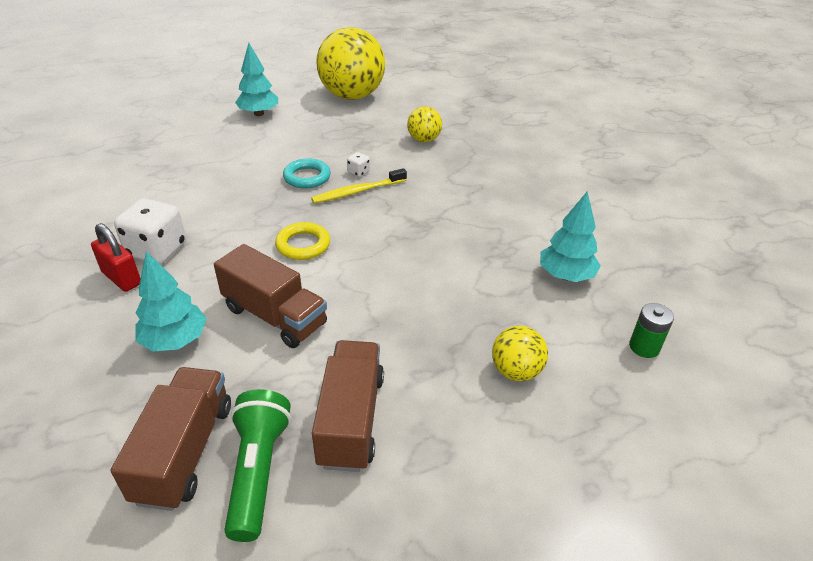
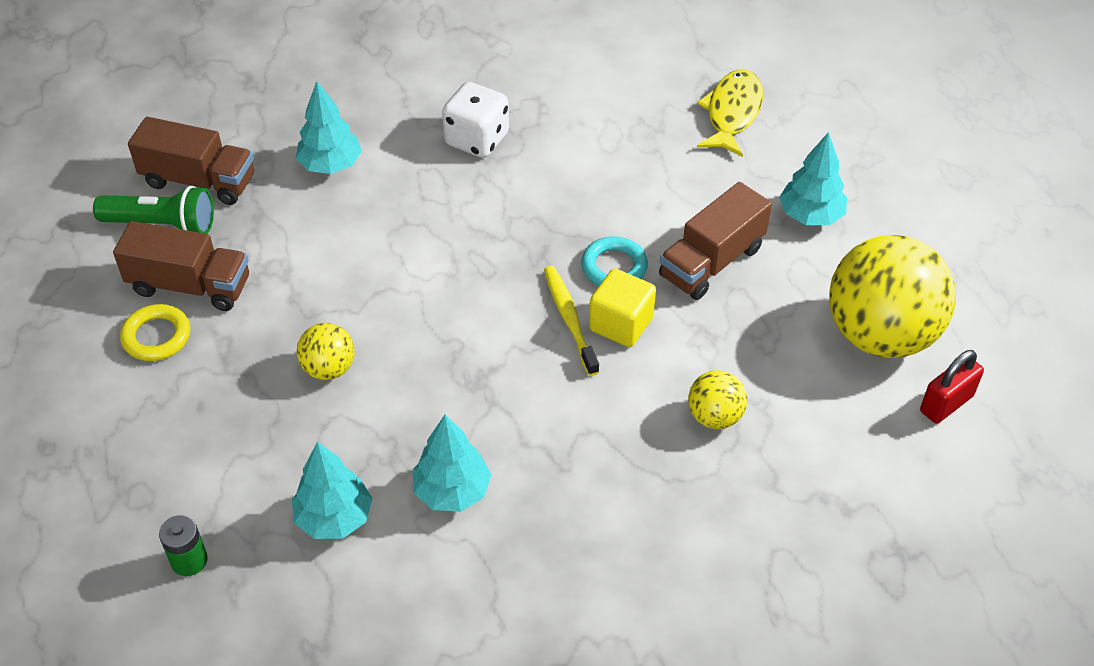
camera: 100 degrees right, 10 degrees up
red padlock [91,223,141,292] -> red padlock moved to [920,350,984,424]
brown truck [214,244,327,348] -> brown truck moved to [659,182,772,300]
yellow ring [275,222,330,260] -> yellow ring moved to [120,304,191,361]
white dice [347,152,370,177] -> yellow cube [589,269,656,347]
yellow ball [492,326,548,381] -> yellow ball moved to [297,323,355,380]
none -> turquoise tree [412,415,492,512]
none -> yellow fish [697,70,763,157]

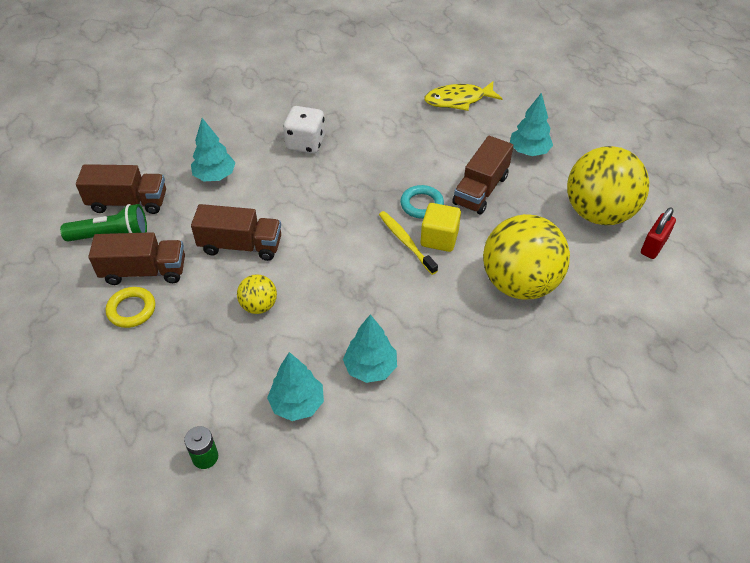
camera: 15 degrees left, 0 degrees up
yellow ball [688,370,747,429] -> yellow ball [483,214,570,300], size x2.15
yellow fish [697,70,763,157] -> yellow fish turned 105 degrees counterclockwise [425,81,503,111]
none -> brown truck [191,204,281,261]

